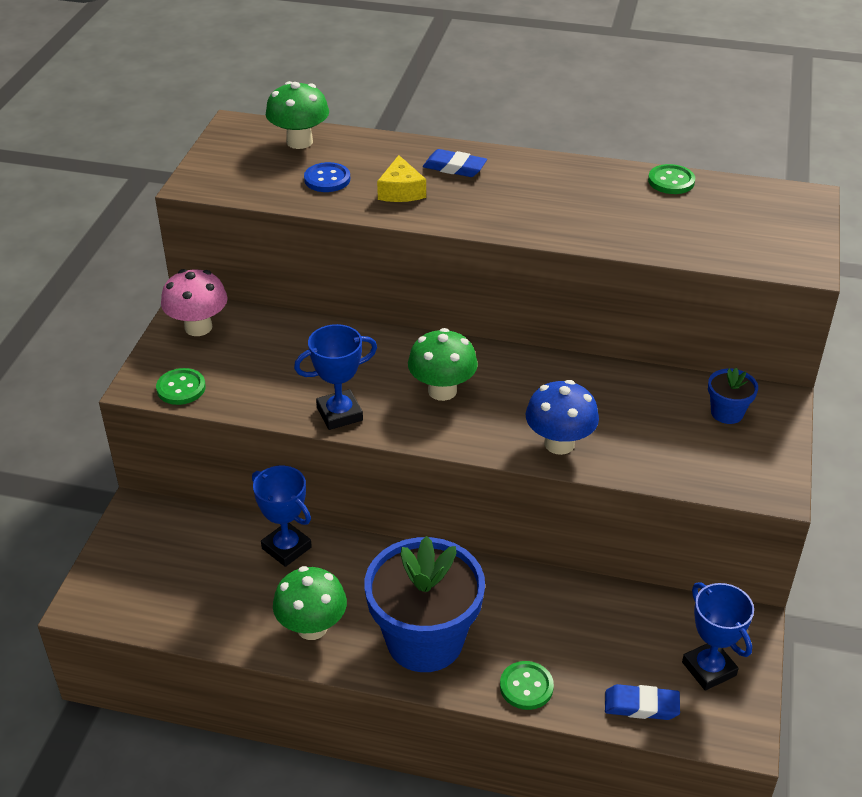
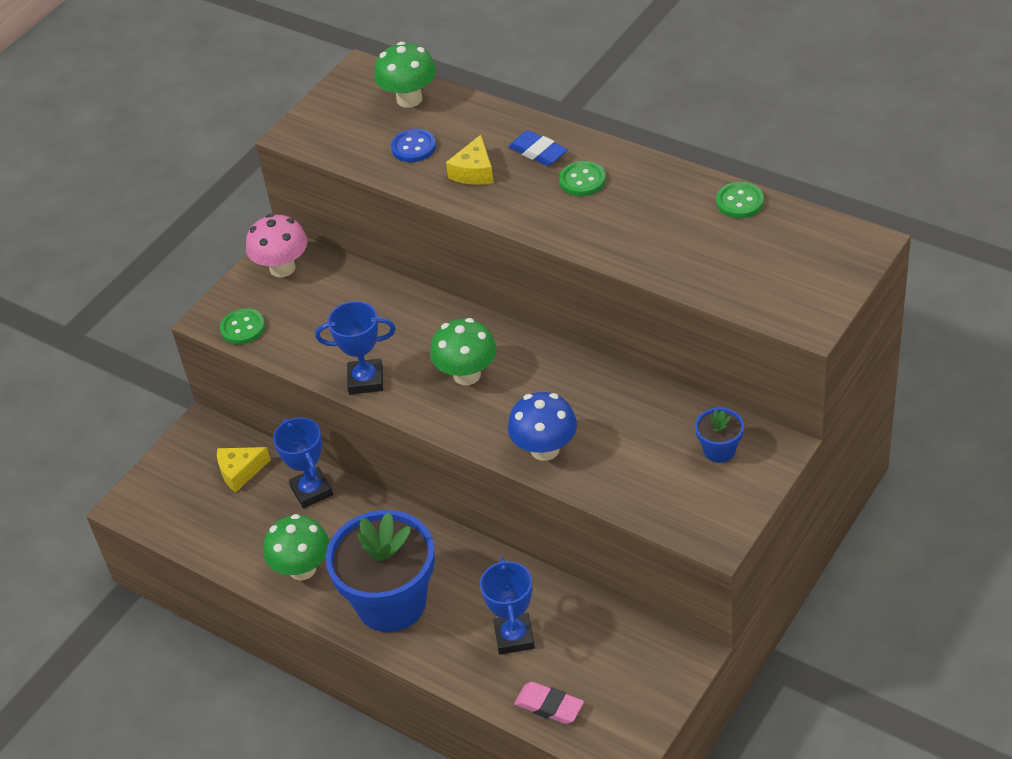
camera: 25 degrees right, 5 degrees up
green button [500,661,554,710] -> green button moved to [559,161,606,196]
blue eraser [605,684,680,720] -> pink eraser [514,682,584,724]
blue trophy [682,582,754,691] -> blue trophy moved to [480,558,535,655]
none -> yellow cheese [217,447,271,492]

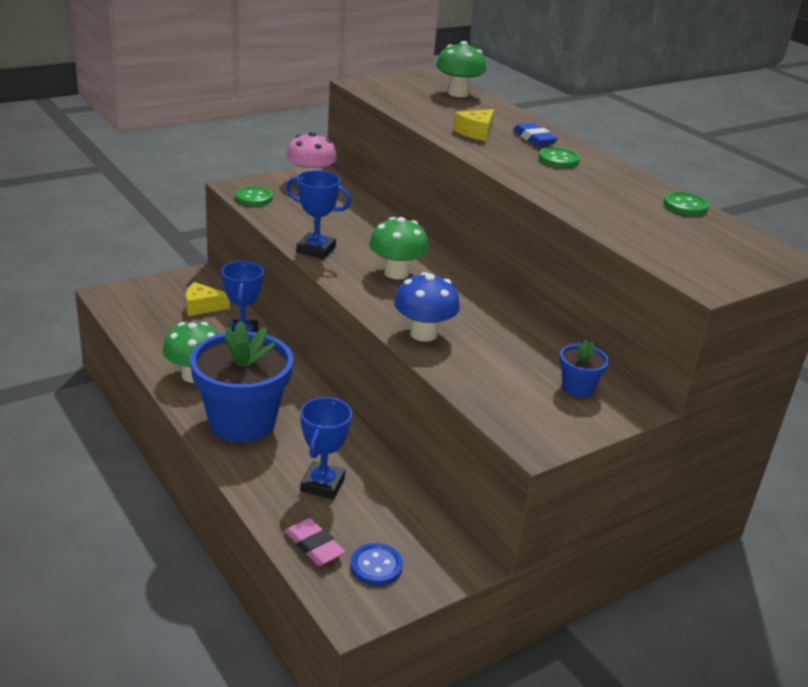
camera: 15 degrees right, 15 degrees down
blue button [391,129,436,162] -> blue button moved to [350,543,403,586]

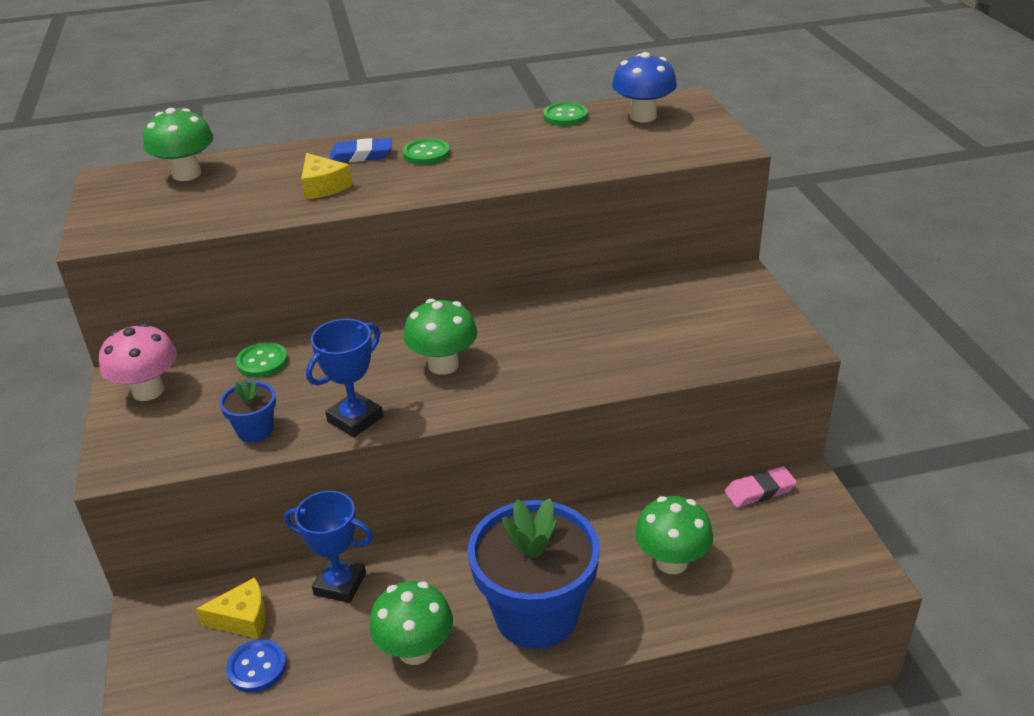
camera: 65 degrees left, 5 degrees up
yellow cheese [186,282,230,316] -> yellow cheese turned 120 degrees counterclockwise [196,577,266,639]
green button [235,186,273,206] -> green button moved to [236,342,288,378]
pink eraser [285,518,345,566] -> pink eraser moved to [724,466,797,508]
blue trophy [300,397,352,499] -> green mushroom [635,496,713,574]
blue button [350,543,403,586] -> blue button moved to [226,639,287,693]
blue mushroom [394,272,460,342] -> blue mushroom moved to [612,52,677,122]
blue flower pot [560,340,609,398] -> blue flower pot moved to [220,380,276,443]

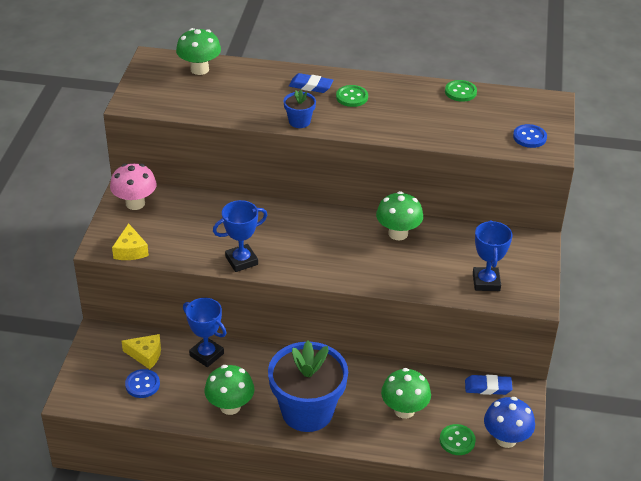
camera: 20 degrees right, 5 degrees up
blue flower pot [220,380,276,443] -> blue flower pot moved to [283,90,316,128]
green button [236,342,288,378] -> green button moved to [440,424,476,455]
yellow cheese [301,153,352,199] -> yellow cheese moved to [112,223,149,260]
green mushroom [404,299,477,375] -> green mushroom moved to [376,191,423,240]
blue mushroom [612,52,677,122] -> blue mushroom moved to [484,397,535,448]
pink eraser [724,466,797,508] -> blue eraser [465,375,512,395]
none -> blue trophy [473,220,512,291]
none -> blue button [513,124,547,148]

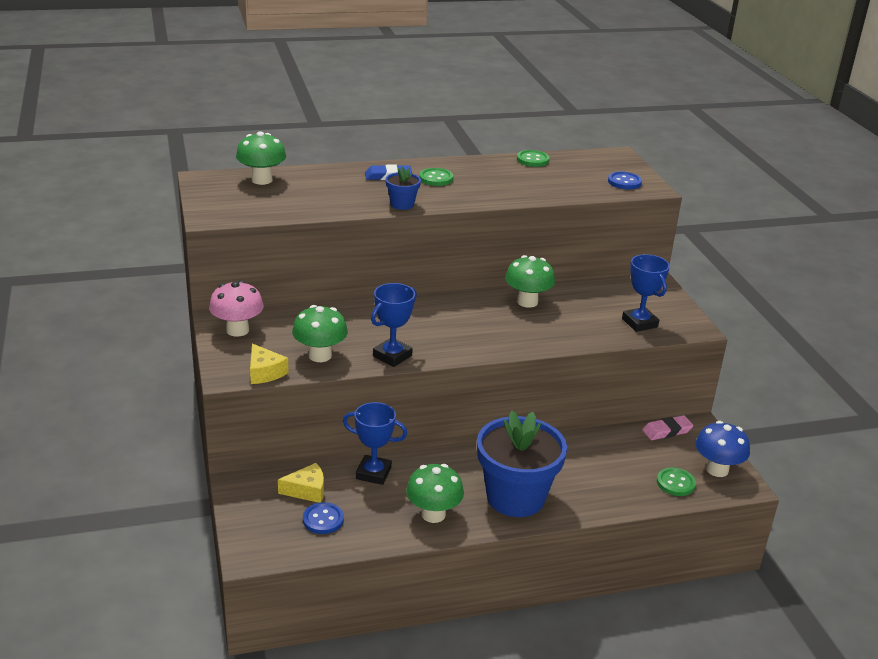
camera: 25 degrees left, 10 degrees down
green mushroom [381,368,431,419] -> green mushroom moved to [292,305,348,362]
blue eraser [465,375,512,395] -> pink eraser [642,415,693,440]

